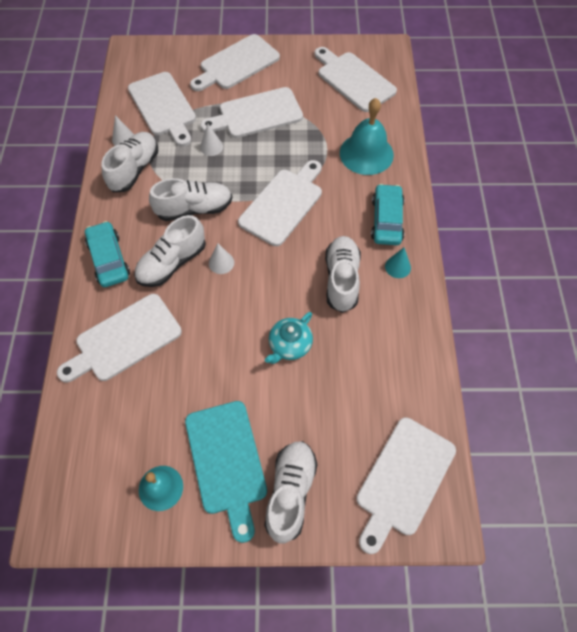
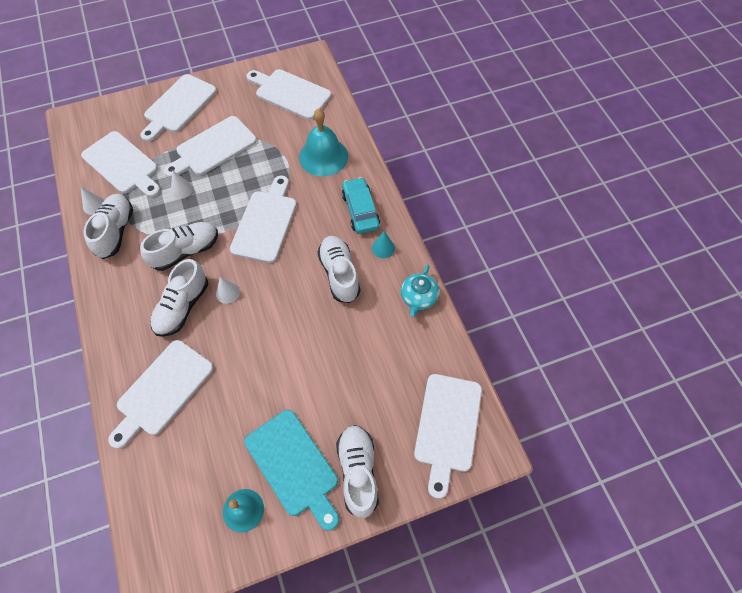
camera: 20 degrees left, 0 degrees up
turquoise car [85,221,130,287] -> none
turquoise teapot [265,312,313,364] -> turquoise teapot moved to [401,264,439,317]

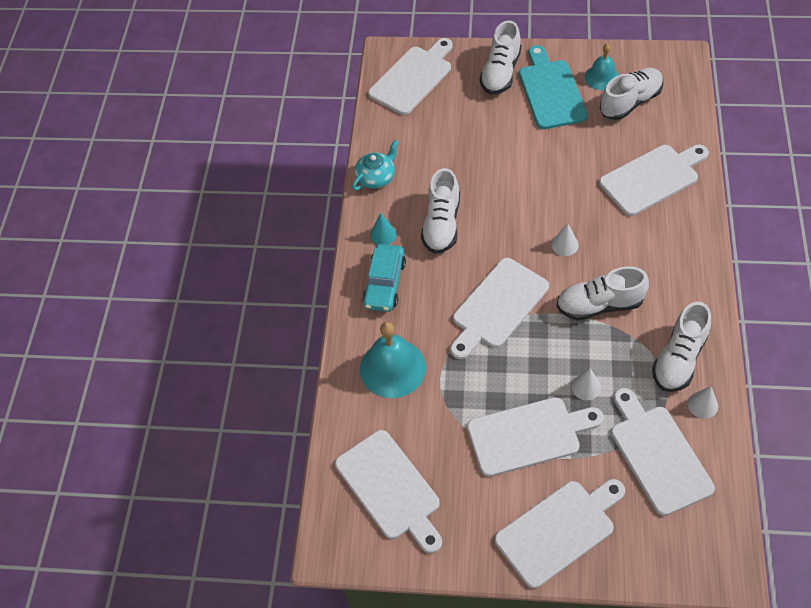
camera: 150 degrees left, 5 degrees down
white shoe [150,259,208,337] -> white shoe moved to [600,68,663,120]

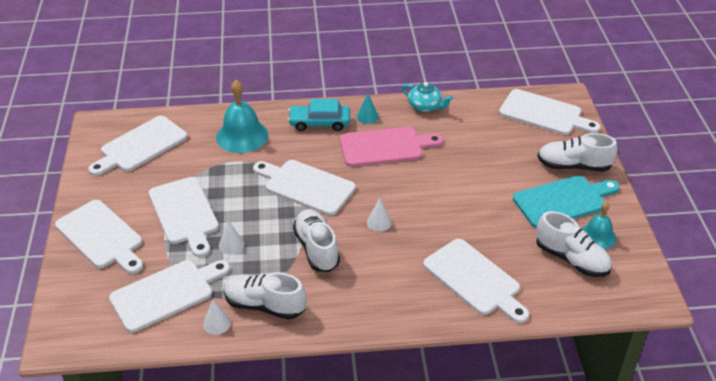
camera: 75 degrees right, 15 degrees down
white shoe [421,168,460,254] -> pink cutting board [340,127,443,167]

